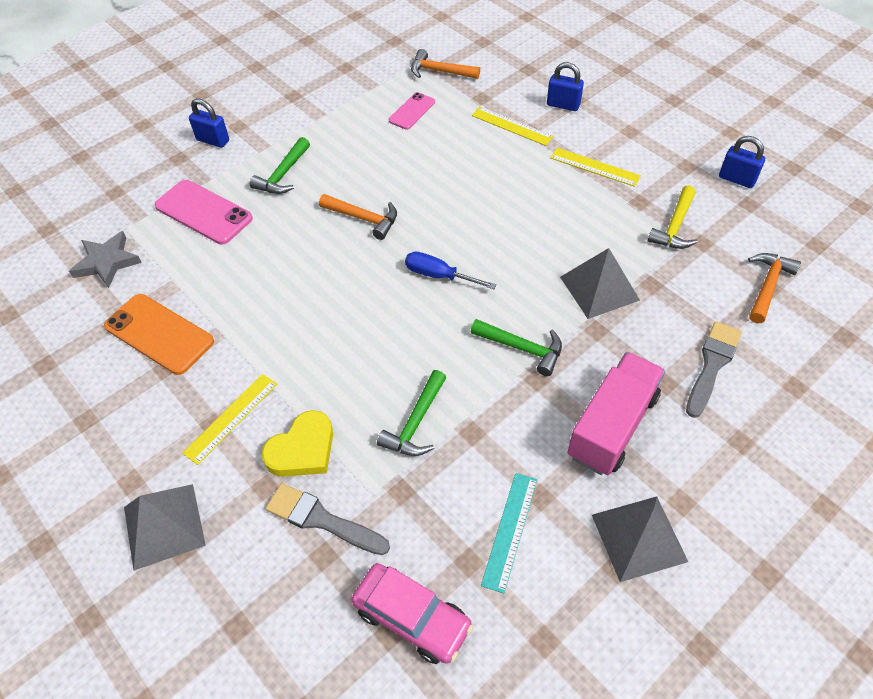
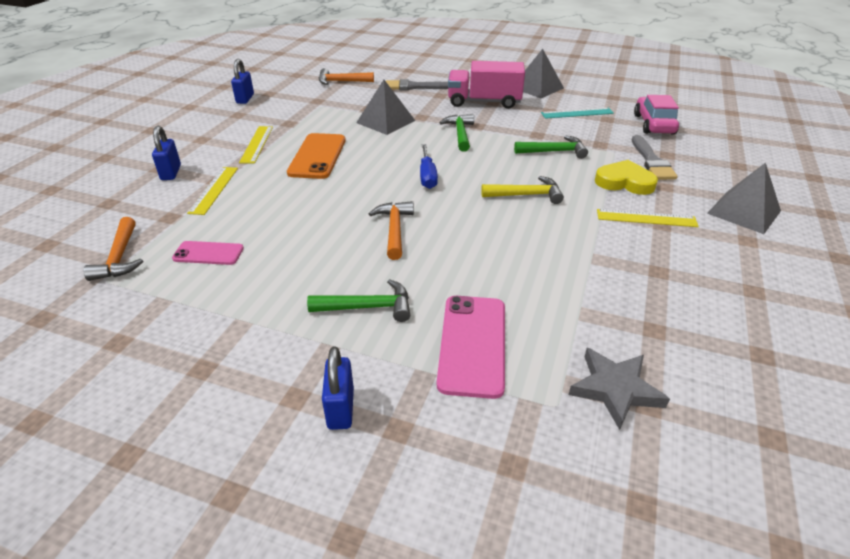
camera: 120 degrees left, 15 degrees down
orange phone [104,294,214,375] -> orange phone moved to [287,133,346,179]
yellow hammer [648,185,698,249] -> yellow hammer moved to [481,176,564,204]

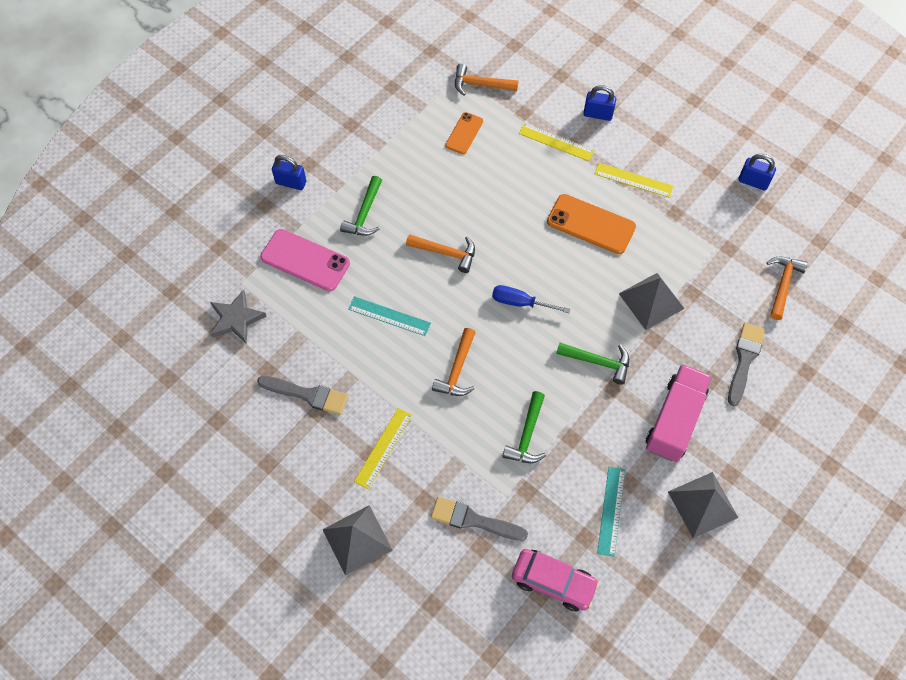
camera: 110 degrees right, 25 degrees up
pink phone [172,241,244,265] -> orange phone [445,112,483,154]
yellow hammer [481,176,564,204] -> orange hammer [432,328,476,396]
yellow heart [595,160,658,195] -> none
none -> grey brush [257,376,348,415]
none -> turquoise ruler [348,296,431,336]

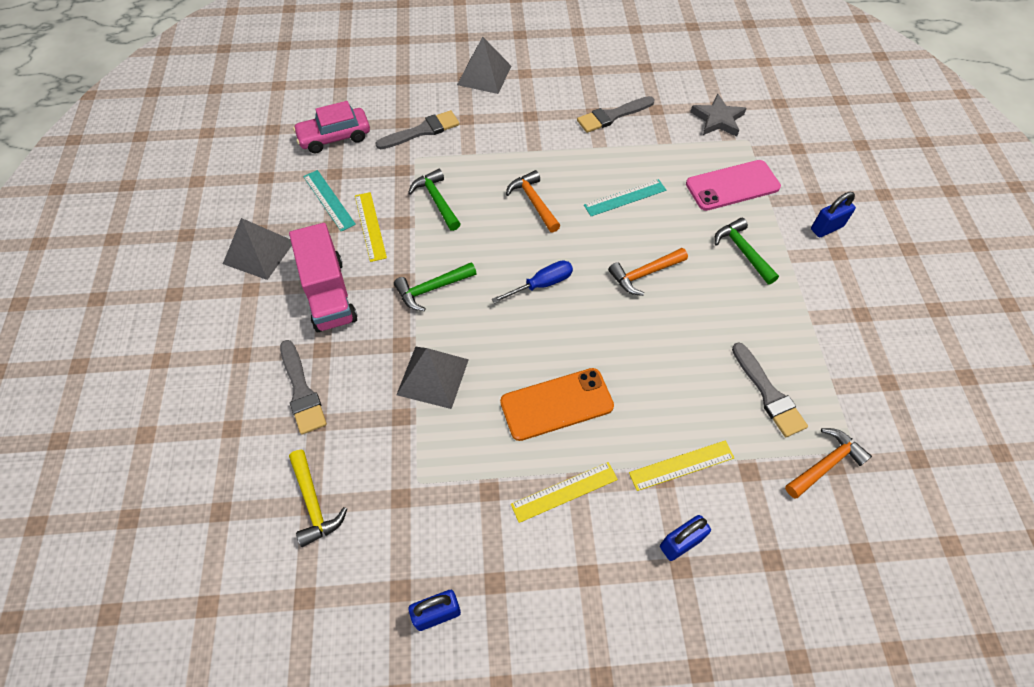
camera: 135 degrees right, 5 degrees down
yellow ruler [354,408,412,490] -> yellow ruler moved to [355,192,387,262]
orange phone [445,112,483,154] -> grey brush [732,342,808,437]
orange hammer [767,257,808,320] -> yellow hammer [289,450,347,547]

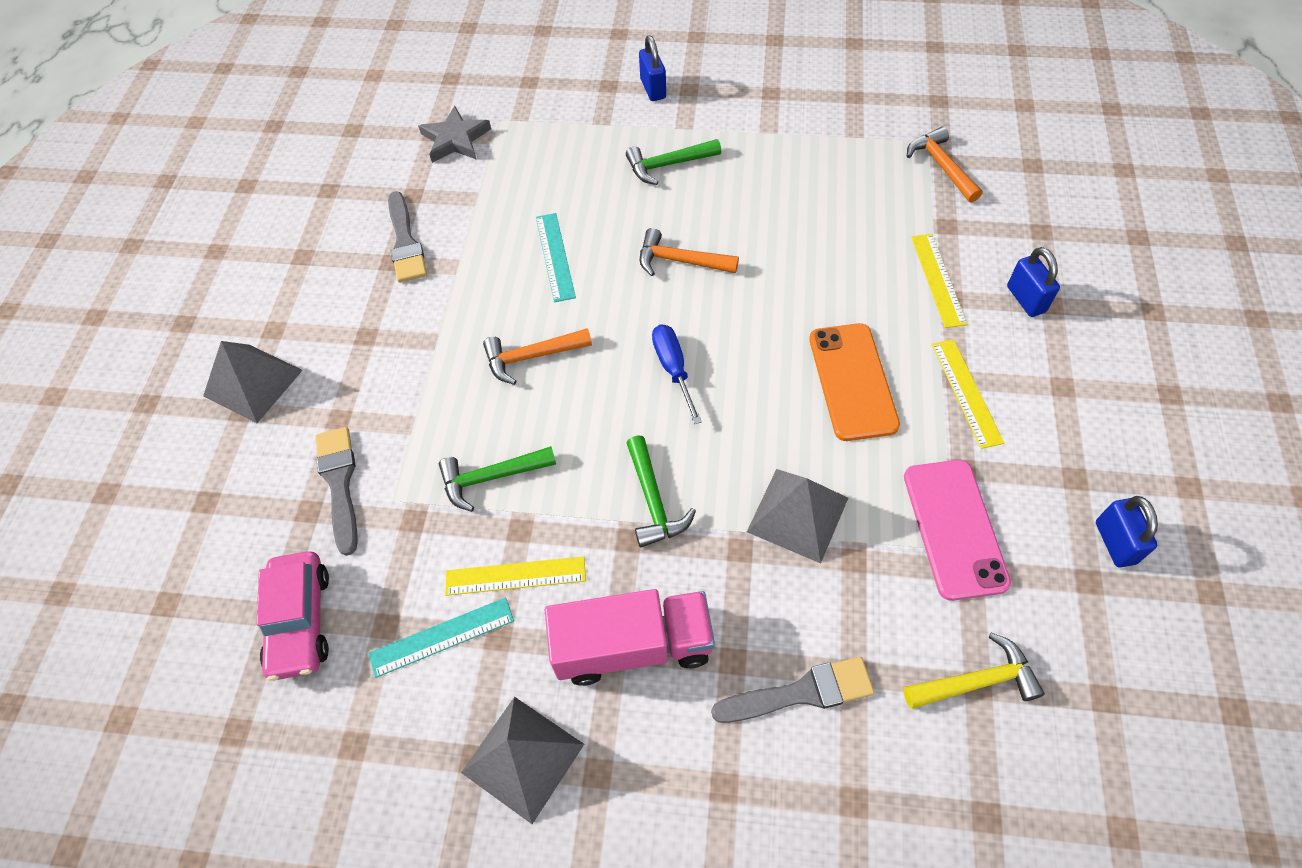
camera: 75 degrees left, 0 degrees up
orange hammer [608,248,688,296] -> orange hammer turned 120 degrees clockwise [640,228,739,276]
pink phone [686,160,781,211] -> pink phone moved to [904,460,1011,601]
grey brush [732,342,808,437] -> none

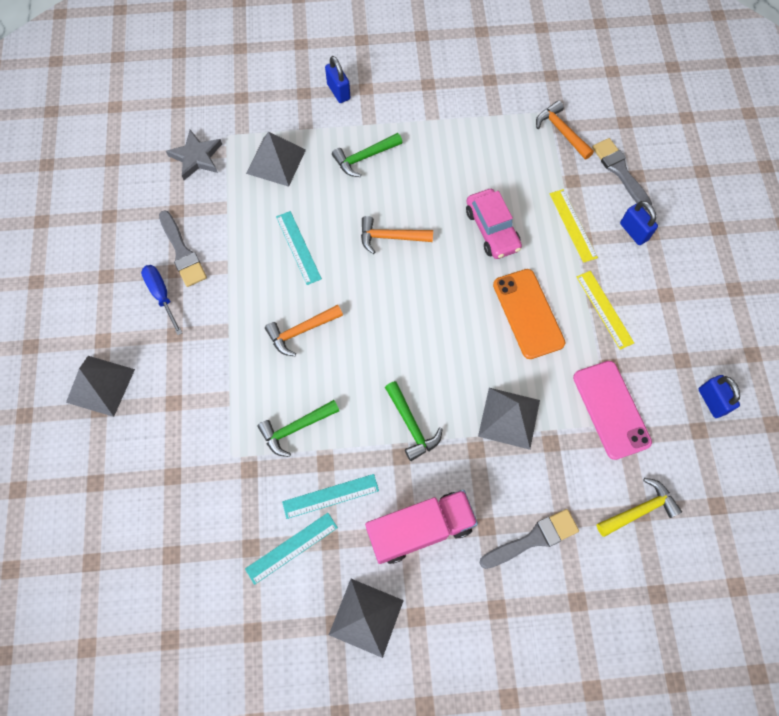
camera: 15 degrees left, 10 degrees up
pink car [256,551,329,681] -> pink car moved to [466,189,522,259]
grey brush [315,427,358,556] -> grey brush moved to [592,138,652,210]
yellow ruler [445,556,586,596] -> turquoise ruler [282,474,379,519]
blue screwdriver [652,325,702,424] -> blue screwdriver moved to [141,265,182,335]
none -> grey pyramid [246,132,306,187]

